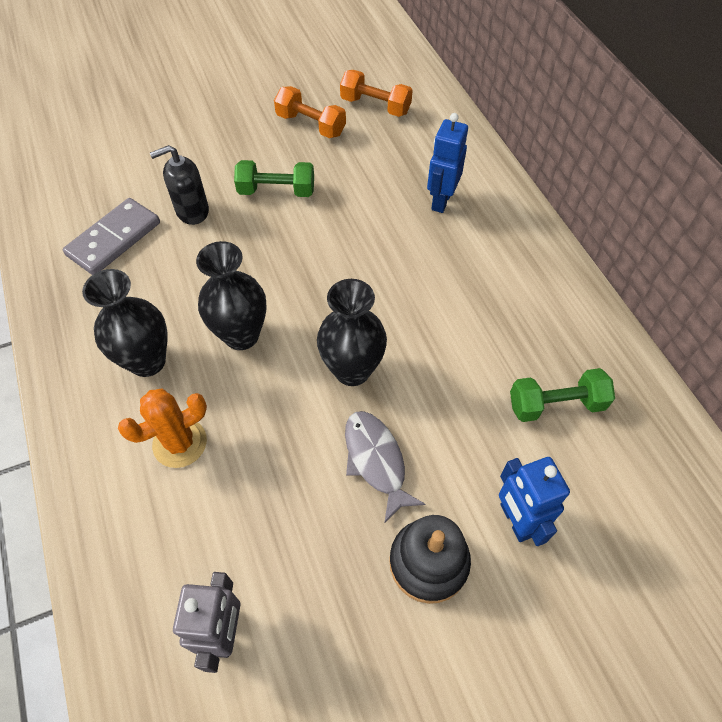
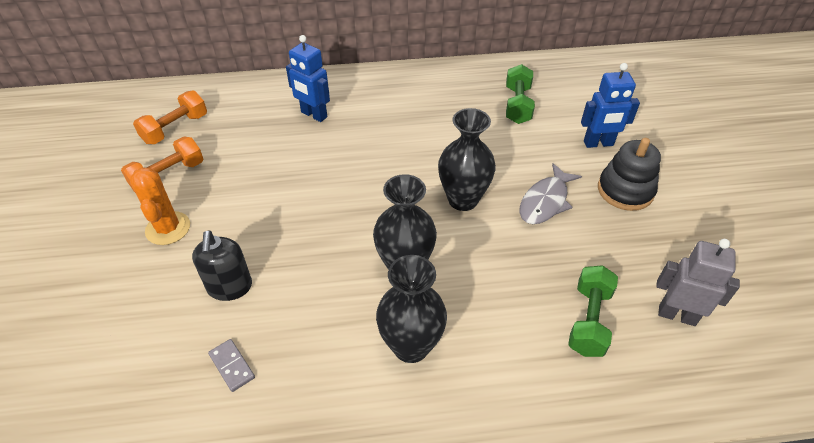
camera: 75 degrees left, 10 degrees down
grey domino [63,198,160,275] -> grey domino [208,339,255,392], size x0.50
orange cactus [118,388,207,468] -> orange cactus moved to [130,167,190,245]
green dumbbell [234,160,314,197] -> green dumbbell moved to [568,265,618,357]
grey fish [345,411,425,523] -> grey fish turned 45 degrees counterclockwise [520,163,582,224]

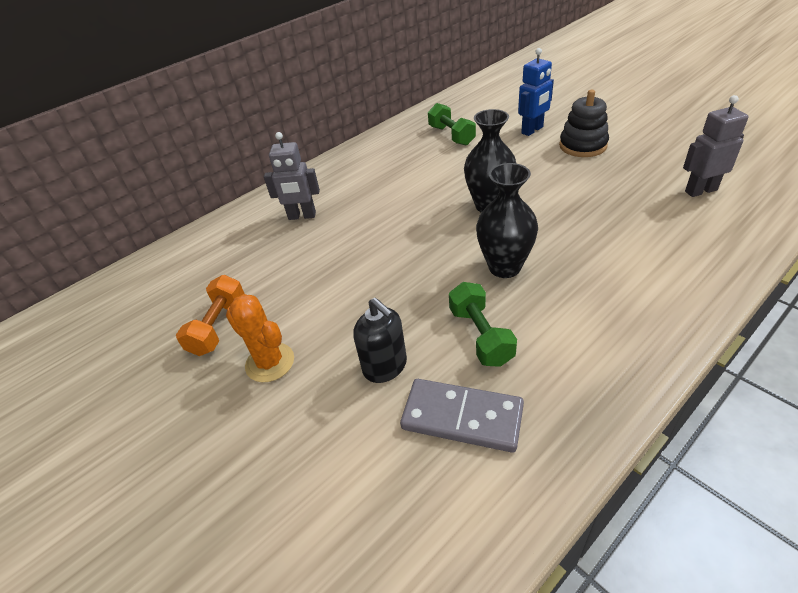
camera: 30 degrees left, 5 degrees down
orange dumbbell [133,90,207,144] -> none
grey domino [208,339,255,392] -> grey domino [400,379,524,453], size x2.01
blue robot [286,35,330,122] -> grey robot [264,132,320,220]
black vase [376,255,447,363] -> none
grey fish [520,163,582,224] -> none
green dumbbell [568,265,618,357] -> green dumbbell moved to [449,282,517,367]

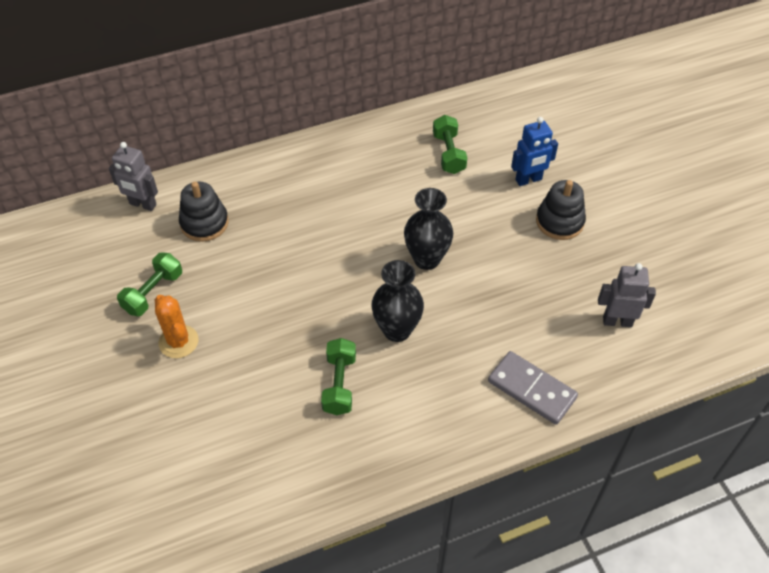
camera: 15 degrees right, 10 degrees up
orange dumbbell [176,275,244,356] -> green dumbbell [117,252,182,316]
grey robot [264,132,320,220] -> grey robot moved to [109,142,158,211]
black soap dispenser [353,298,407,383] -> none
grey domino [400,379,524,453] -> grey domino moved to [488,351,578,425]
none -> black stacking toy [179,182,229,242]

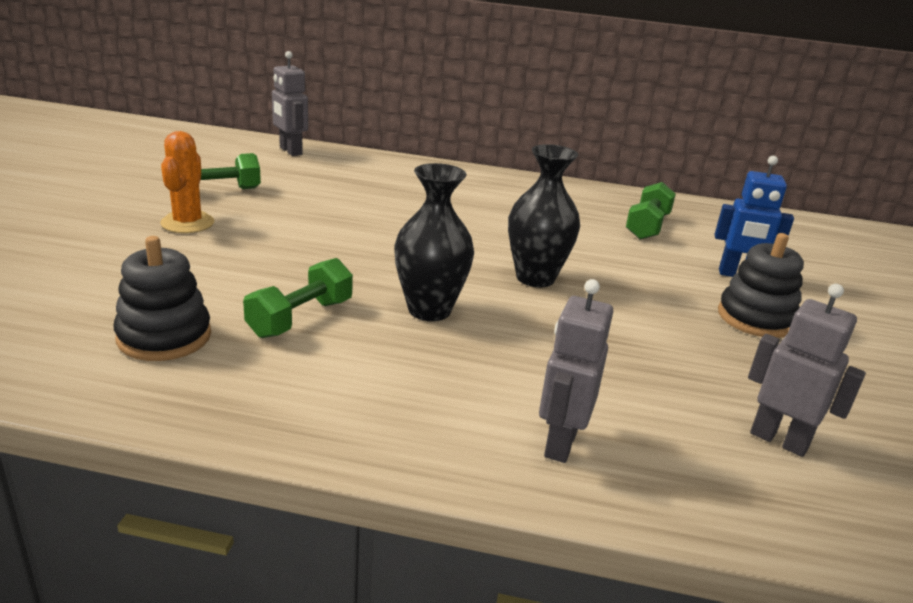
camera: 30 degrees right, 25 degrees down
black stacking toy [179,182,229,242] -> black stacking toy moved to [113,236,211,361]
grey domino [488,351,578,425] -> grey robot [539,279,613,463]

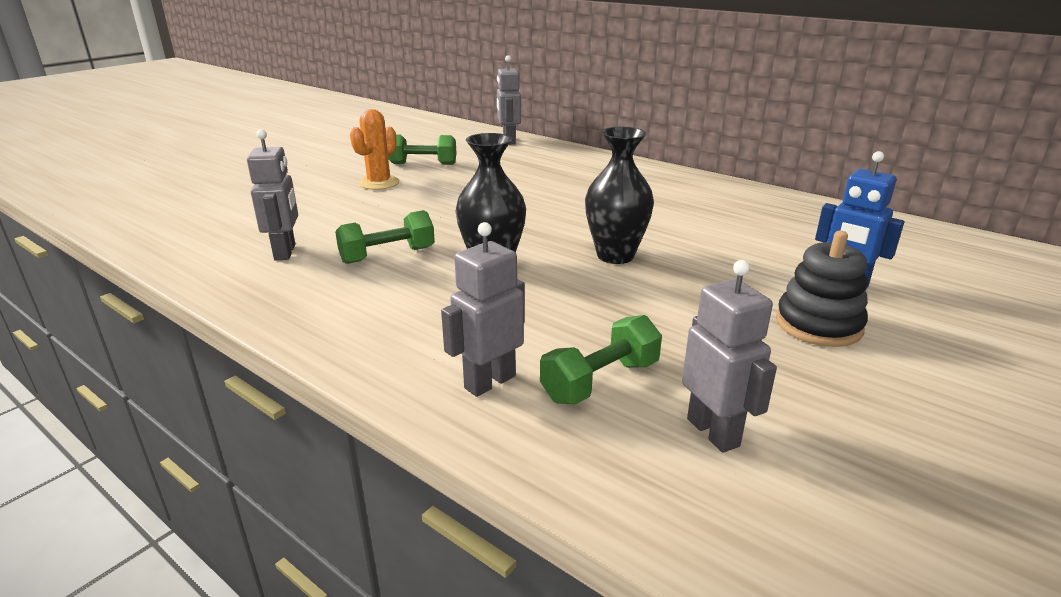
camera: 30 degrees right, 0 degrees up
black stacking toy [113,236,211,361] -> grey robot [247,129,298,261]
green dumbbell [626,182,676,239] -> green dumbbell moved to [540,315,662,404]

